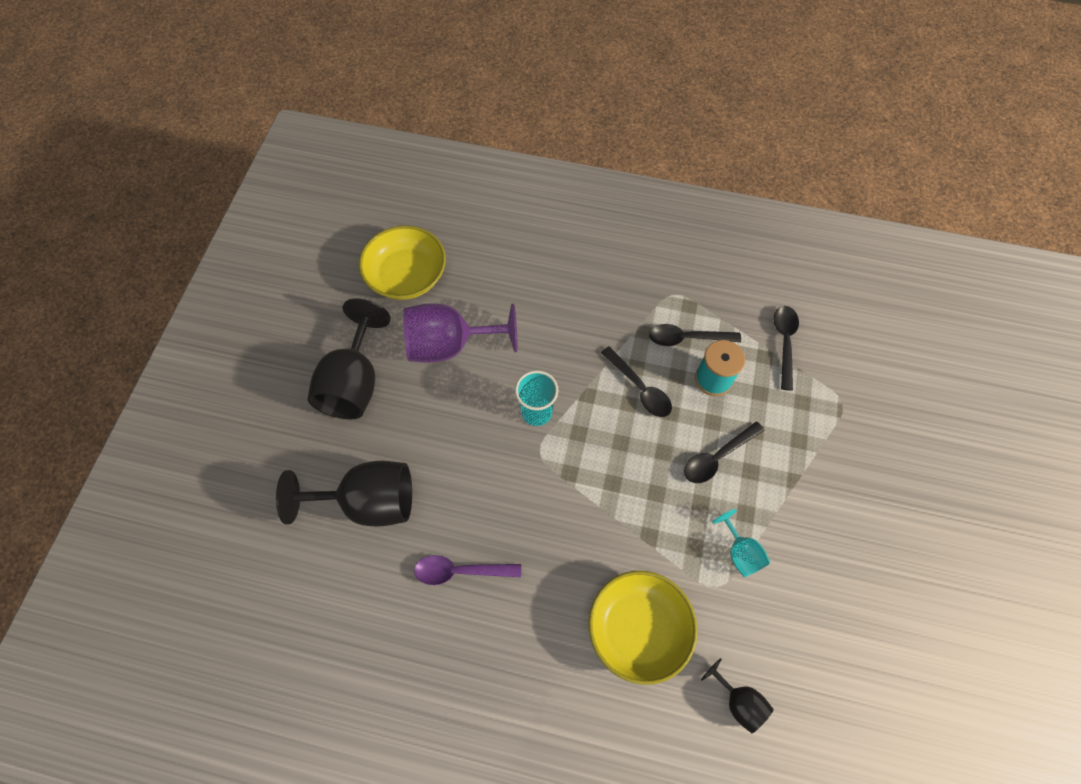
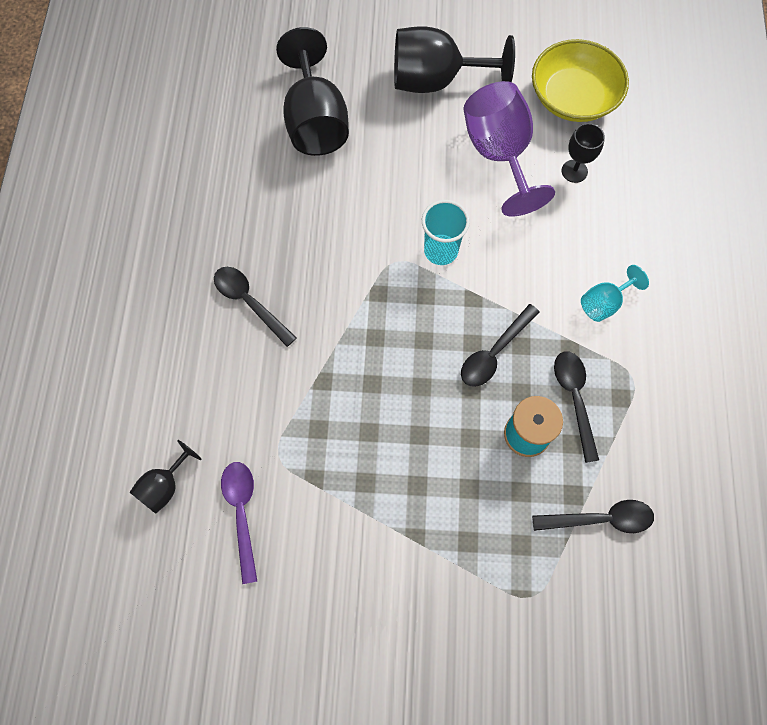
camera: 80 degrees right, 5 degrees up
purple spoon [414,555,521,585] -> purple spoon moved to [221,462,257,584]
yellow bowl [588,571,698,685] -> none
black spoon [684,422,764,483] -> black spoon moved to [214,267,297,347]
turquoise goblet [712,509,770,577] -> turquoise goblet moved to [581,265,649,322]
none -> black goblet [562,123,605,183]

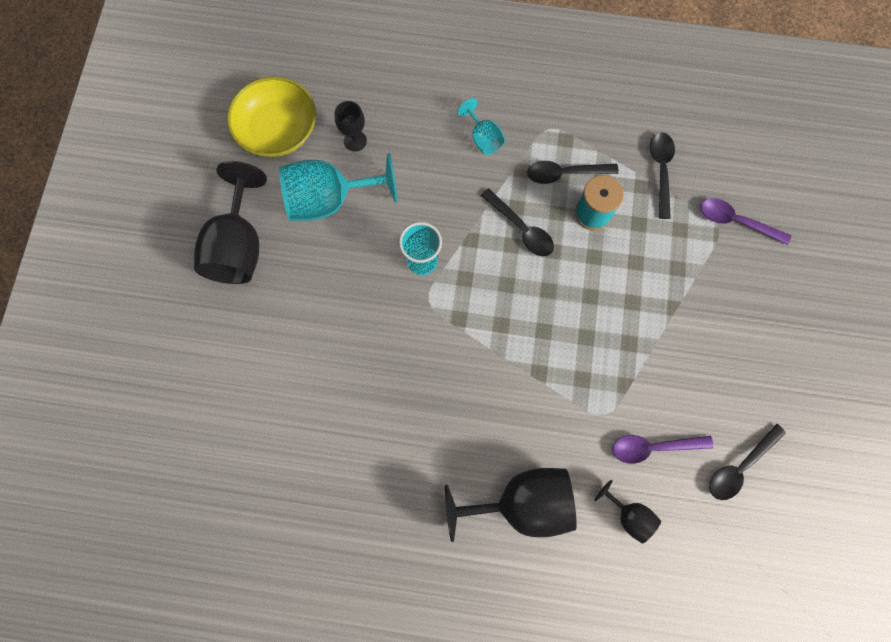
camera: 85 degrees left, 5 degrees up
black spoon [214,267,297,347] -> black spoon moved to [709,424,786,500]
black goblet [276,27,349,156] -> black goblet moved to [445,468,577,542]
purple goblet [463,81,555,217] -> turquoise goblet [279,153,398,221]
none -> purple spoon [701,198,791,245]

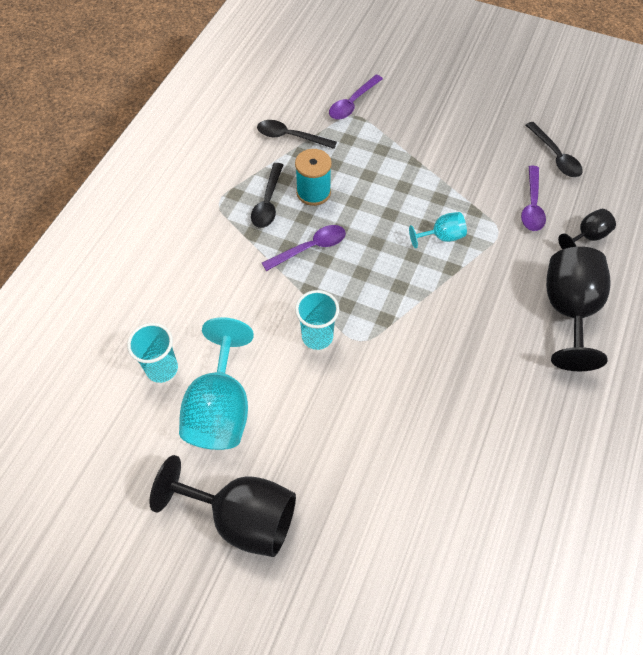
camera: 75 degrees left, 15 degrees down
yellow bowl [227,77,316,157] -> none
black goblet [335,101,367,152] -> turquoise cup [127,323,178,383]
turquoise goblet [457,98,505,155] -> turquoise goblet moved to [409,212,467,248]
black spoon [481,188,554,257] -> purple spoon [262,225,346,271]

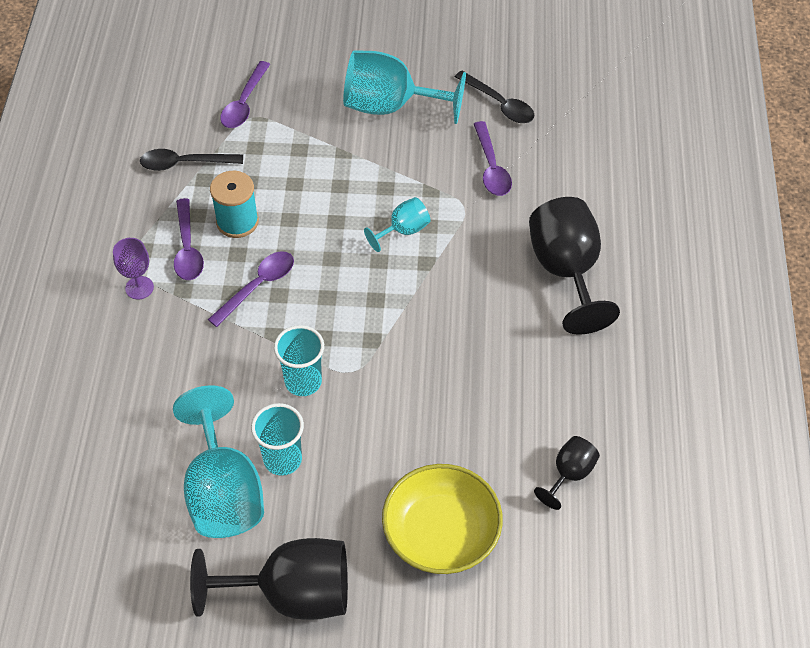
camera: 20 degrees left, 5 degrees down
turquoise cup [127,323,178,383] -> turquoise cup moved to [251,403,304,476]
black spoon [251,163,283,228] -> purple spoon [174,198,204,280]
black goblet [558,209,616,250] -> black goblet moved to [534,436,600,510]
none -> purple goblet [113,238,154,299]
none -> turquoise goblet [343,50,466,124]
none -> yellow bowl [382,464,503,574]

